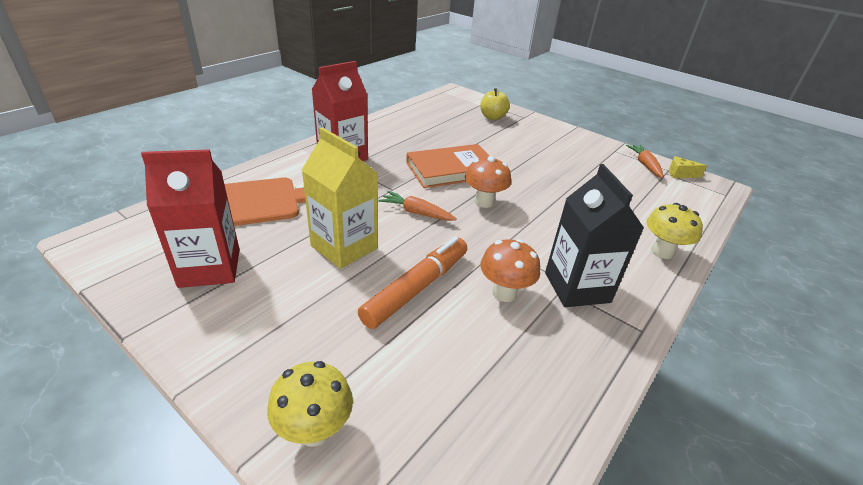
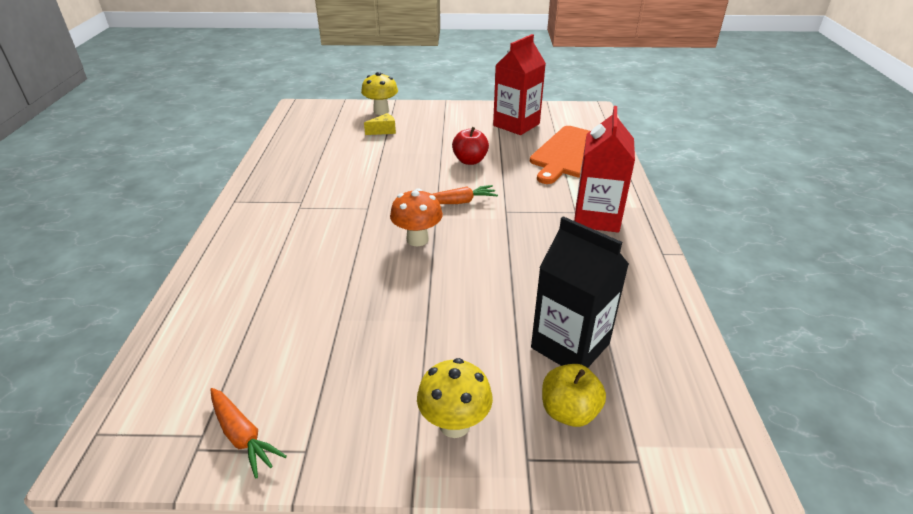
camera: 145 degrees right, 0 degrees up
yellow carton [302,127,378,269] -> red apple [452,127,489,165]
orange marker [358,237,467,329] -> none
orange book [406,144,489,188] -> none
orange mushroom [480,239,540,302] -> none
black carton [545,164,644,307] -> black carton moved to [531,216,629,368]
yellow mushroom [646,203,703,259] -> yellow mushroom moved to [417,358,493,438]
yellow cheese [669,156,707,178] -> yellow cheese moved to [364,113,396,135]

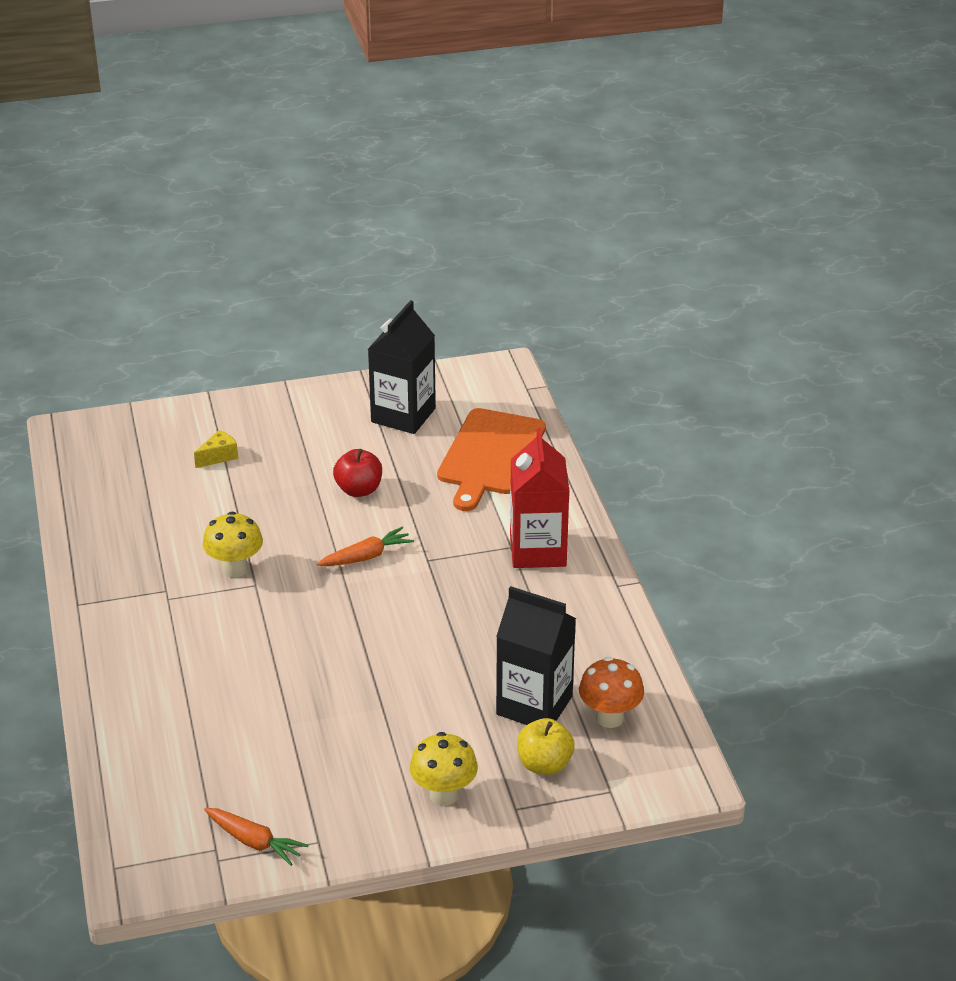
camera: 15 degrees left, 0 degrees up
yellow mushroom [361,72,398,115] -> yellow mushroom moved to [203,512,263,578]
orange mushroom [390,188,443,246] -> orange mushroom moved to [579,657,644,728]
red carton [493,34,546,135] -> black carton [368,300,436,434]

